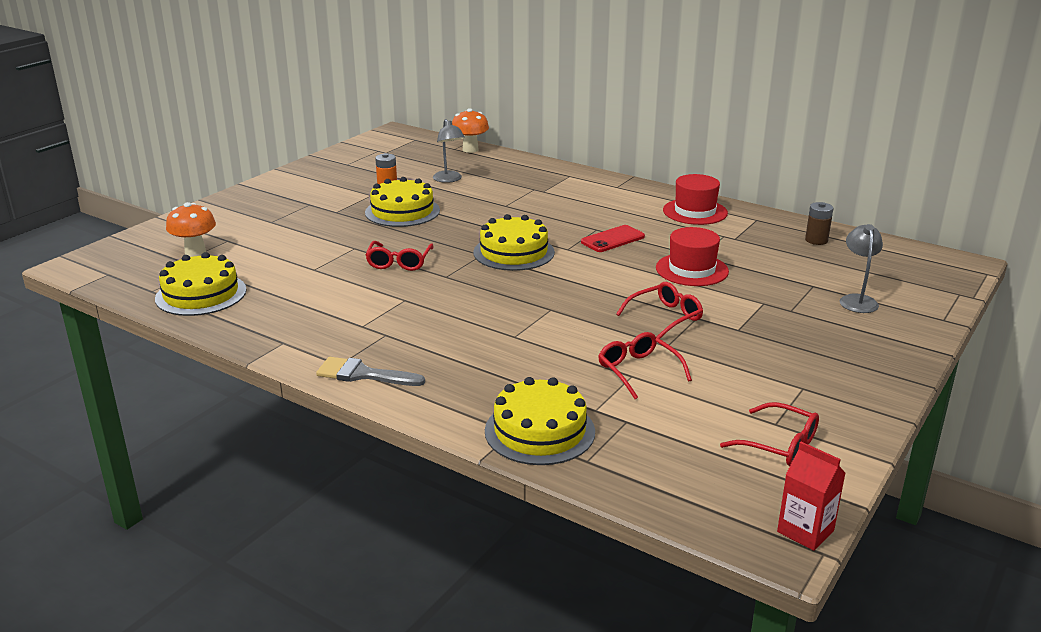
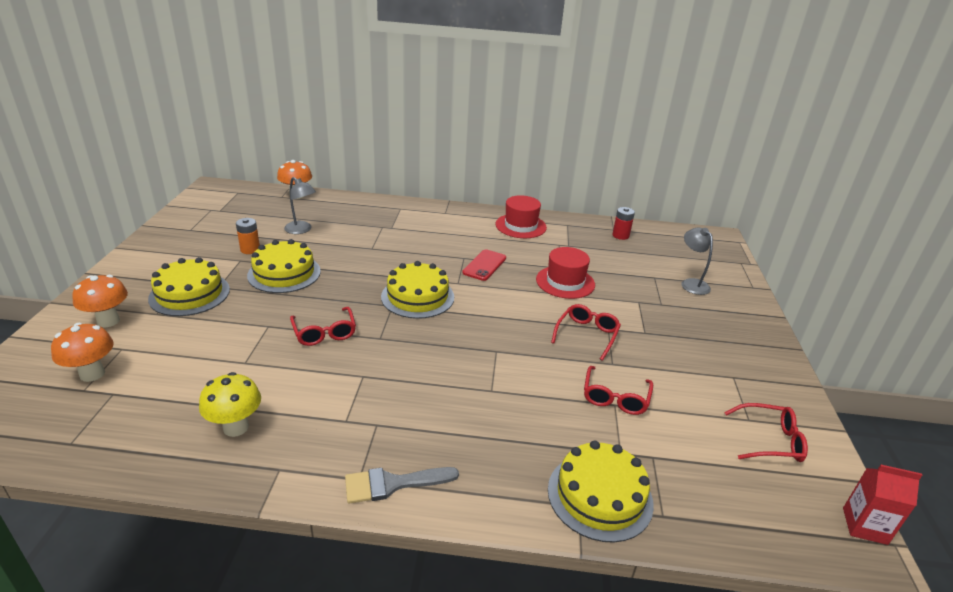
camera: 30 degrees left, 5 degrees up
yellow cake [155,252,246,316] -> yellow cake moved to [148,257,230,316]
red glasses [598,332,692,399] -> red glasses turned 105 degrees counterclockwise [584,366,653,415]
brown battery [805,202,833,245] -> red battery [613,207,635,240]
none -> orange mushroom [72,275,128,327]
none -> yellow mushroom [199,372,261,437]

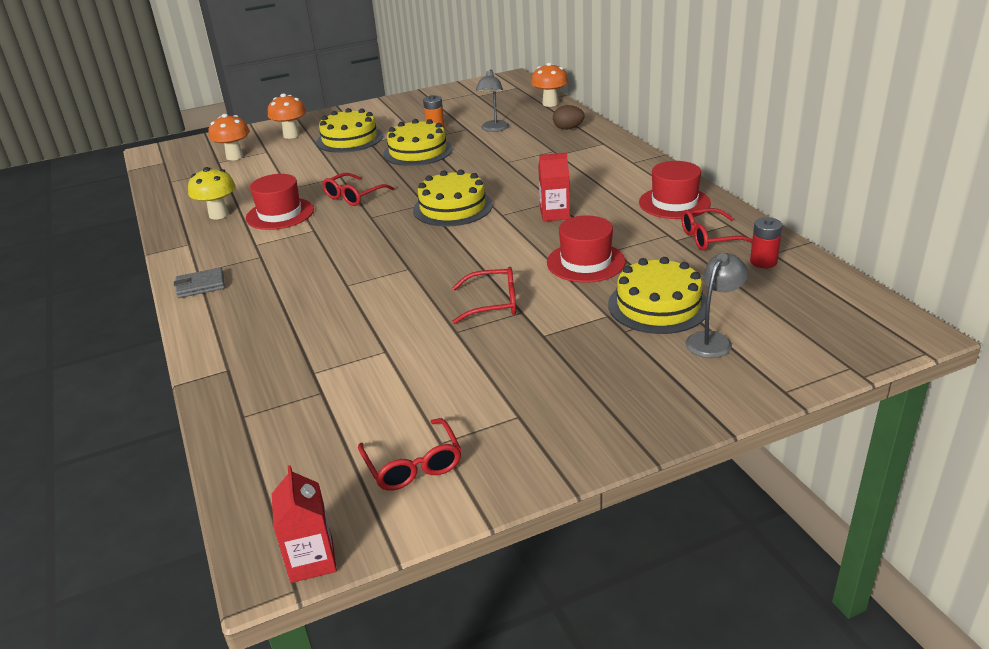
camera: 65 degrees right, 0 degrees up
grey brush [345,467,459,504] -> grey wallet [174,267,225,298]
red phone [462,249,506,281] -> red carton [538,153,570,222]
yellow cake [548,440,654,542] -> yellow cake moved to [608,257,707,334]
red glasses [584,366,653,415] -> red glasses moved to [681,208,752,251]
none -> red hat [246,174,314,230]
none -> brown egg [553,105,585,130]

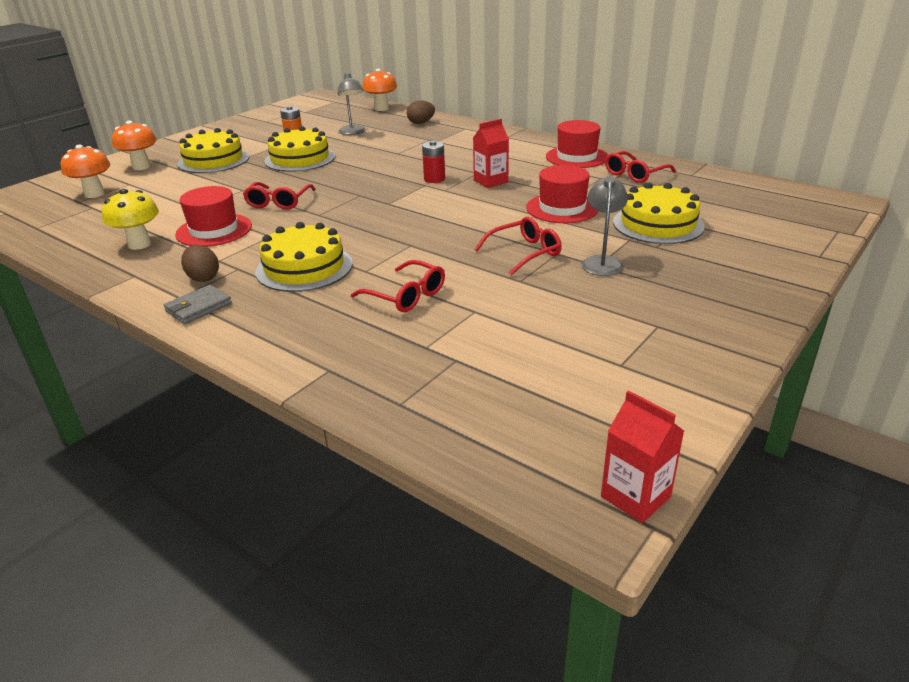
camera: 30 degrees left, 0 degrees up
red glasses [358,418,462,491] -> red glasses moved to [351,260,445,312]
yellow cake [413,169,493,226] -> yellow cake moved to [255,222,353,292]
grey lamp [685,253,748,358] -> grey lamp moved to [581,176,628,276]
red battery [750,217,783,268] -> red battery moved to [422,141,445,183]
none -> brown egg [181,245,219,282]

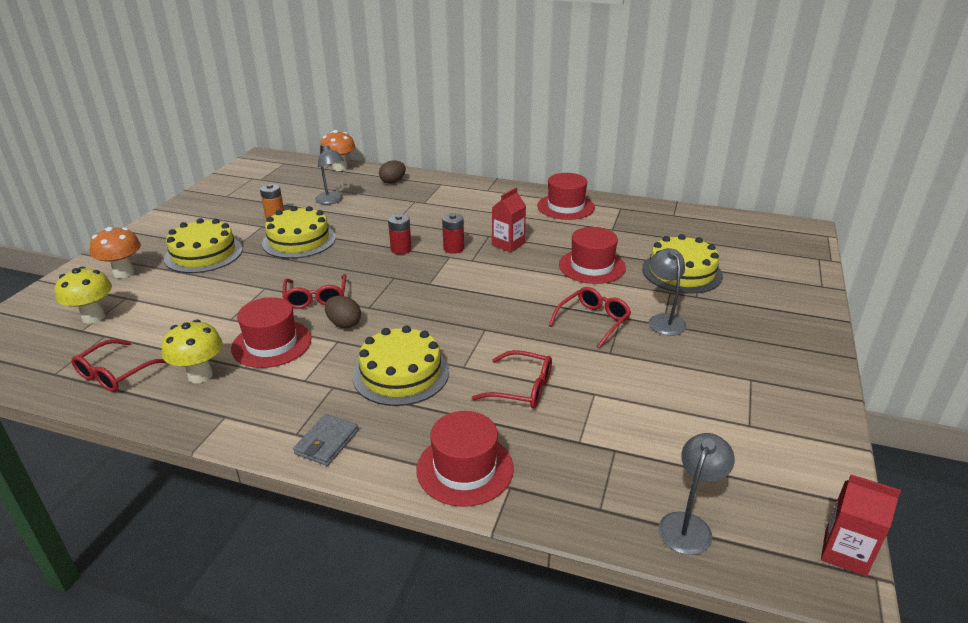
camera: 20 degrees left, 0 degrees up
orange mushroom [61,144,110,198] -> yellow mushroom [55,267,112,324]
brown egg [181,245,219,282] -> brown egg moved to [325,296,361,328]
red glasses [605,151,676,183] -> red glasses moved to [72,339,167,392]
none -> red battery [388,214,412,254]
none -> red hat [416,411,514,507]
none -> grey lamp [658,433,735,555]

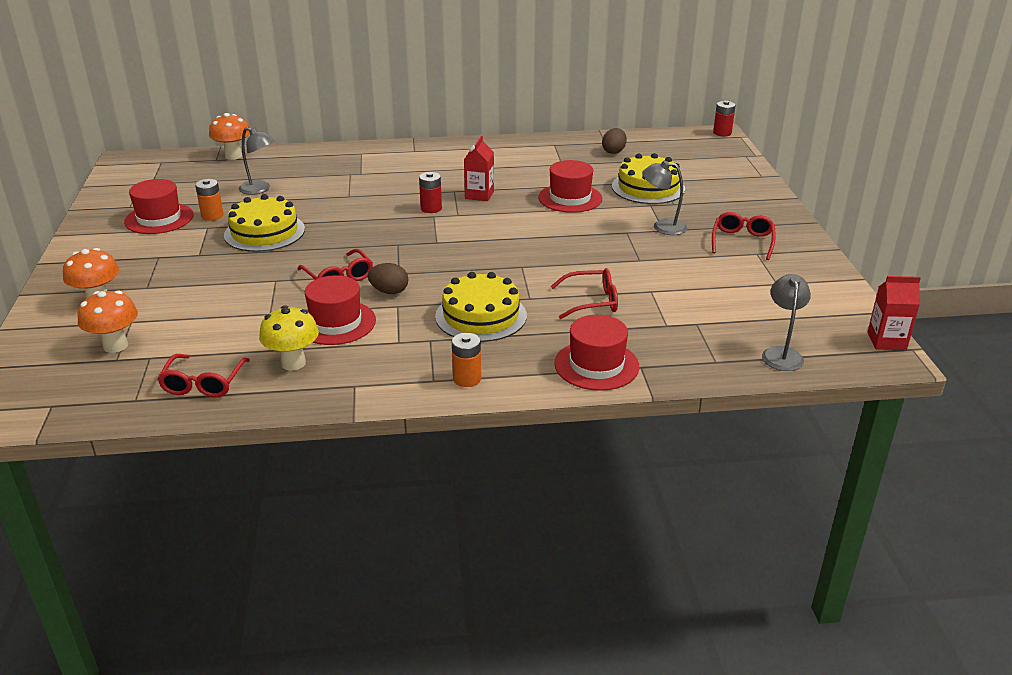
camera: 25 degrees left, 0 degrees up
yellow mushroom [55,267,112,324] -> orange mushroom [78,291,138,353]
yellow cake [164,218,243,273] -> none
grey wallet [293,414,358,466] -> orange battery [452,333,481,387]
brown egg [379,160,406,184] -> brown egg moved to [602,128,627,154]
red battery [388,214,412,254] -> red battery moved to [713,101,736,136]
red hat [537,173,595,220] -> red hat moved to [124,179,194,234]
red glasses [549,287,631,348] -> red glasses moved to [712,212,776,260]
grey lamp [649,248,686,336] -> grey lamp turned 45 degrees counterclockwise [642,160,687,235]

